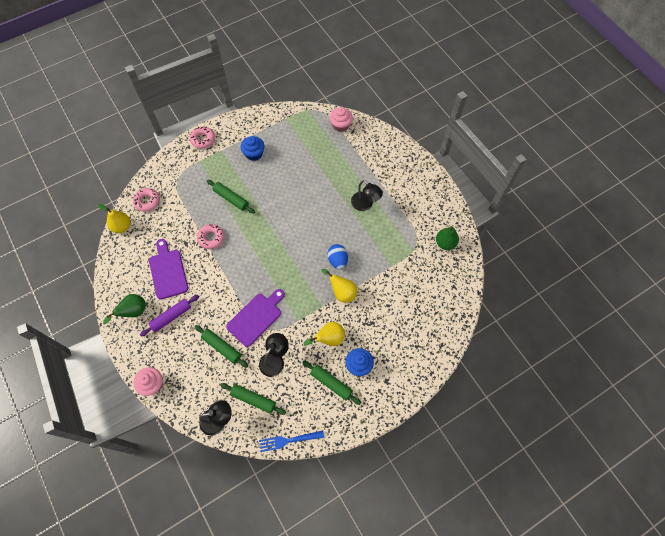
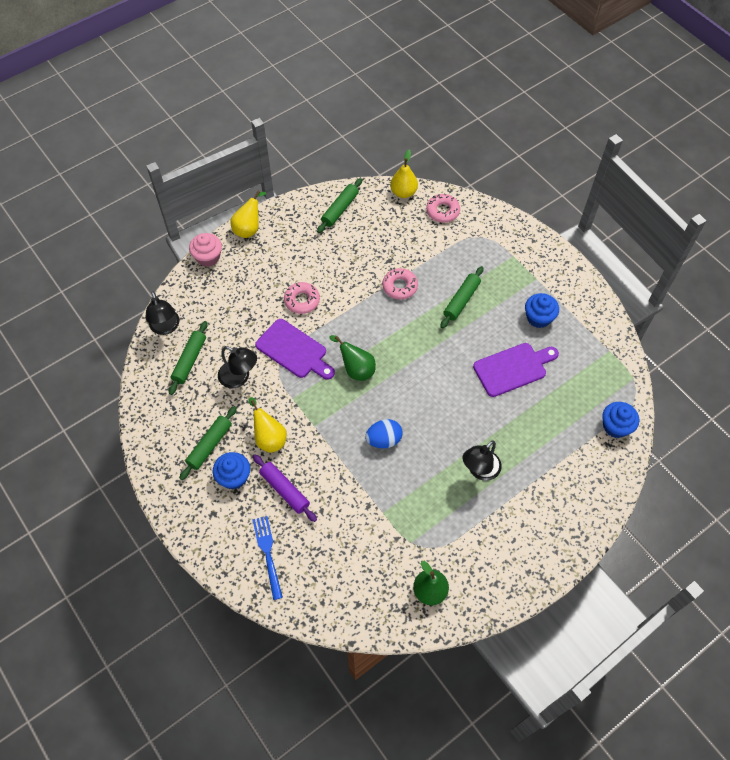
camera: 85 degrees right, 5 degrees down
green pear [103,294,146,324] -> green pear moved to [329,335,376,381]
purple rolling pin [140,295,199,337] -> purple rolling pin moved to [253,455,317,522]
purple cutting board [149,239,188,300] -> purple cutting board moved to [473,343,559,397]
pink donut [190,127,215,149] -> pink donut moved to [284,282,320,314]
green rolling pin [195,325,248,368] -> green rolling pin moved to [317,178,362,233]
blue fork [259,431,324,452] -> blue fork moved to [253,516,283,600]
yellow pear [321,269,357,303] -> yellow pear moved to [231,191,266,238]
pink cupcake [329,107,353,132] -> blue cupcake [602,402,639,438]

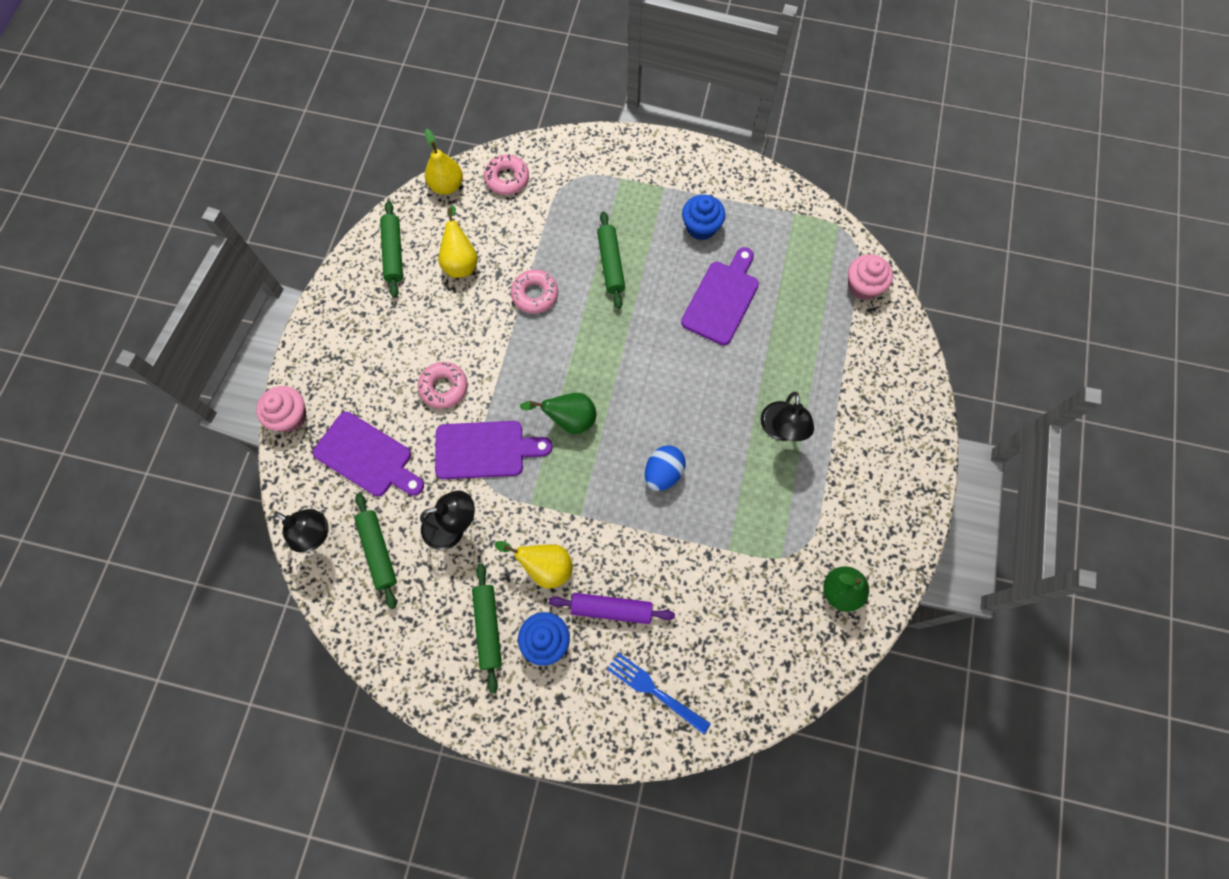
camera: 40 degrees left, 10 degrees up
yellow pear [231,191,266,238] -> yellow pear moved to [438,206,478,278]
blue cupcake [602,402,639,438] -> pink cupcake [848,254,893,300]
none -> purple cutting board [313,412,424,496]

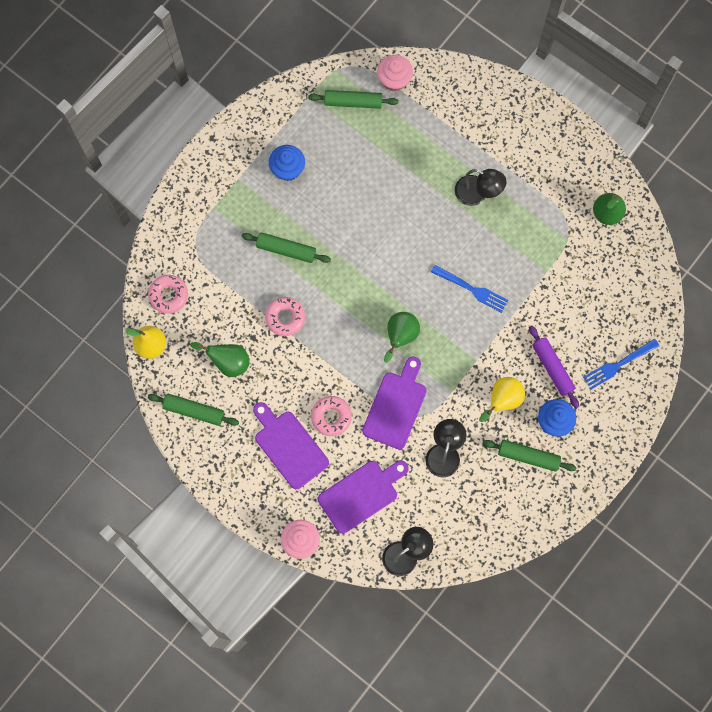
camera: 65 degrees left, 5 degrees up
green rolling pin [354,493,397,609] -> green rolling pin moved to [308,90,398,109]
yellow pear [438,206,478,278] -> green pear [190,342,249,377]
purple rolling pin [549,593,675,624] -> purple rolling pin turned 60 degrees counterclockwise [529,325,579,408]
blue egg [645,445,686,491] -> blue fork [431,265,508,313]
purple cutting board [681,247,759,345] -> purple cutting board moved to [253,402,329,489]

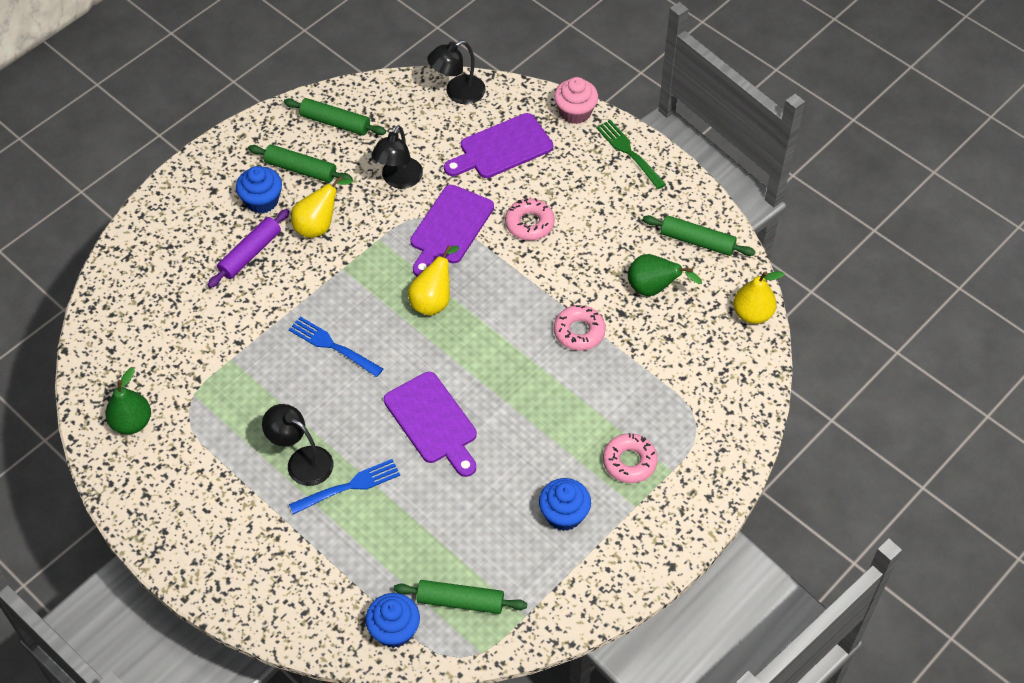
camera: 175 degrees left, 20 degrees down
pink donut [148,275,188,314] -> pink donut moved to [603,433,658,483]
green rolling pin [242,232,331,263] -> green rolling pin moved to [284,98,386,135]
purple cutting board [253,402,329,489] -> purple cutting board moved to [384,372,477,477]
pink cupcake [377,55,413,92] -> blue cupcake [365,593,420,648]
green pear [384,312,420,363] -> yellow pear [408,245,459,316]
purple rolling pin [529,325,579,408] -> purple rolling pin turned 60 degrees clockwise [208,209,290,288]
blue fork [583,339,659,389] -> blue fork moved to [289,459,400,514]
none -> green fork [596,120,666,189]

